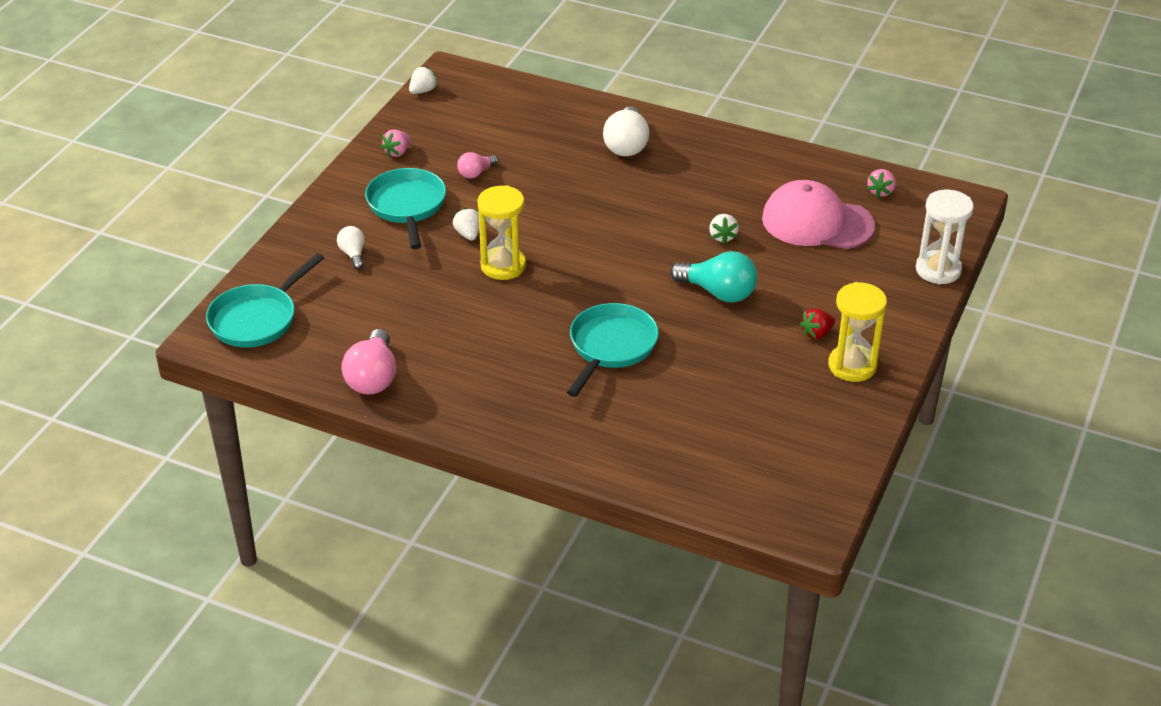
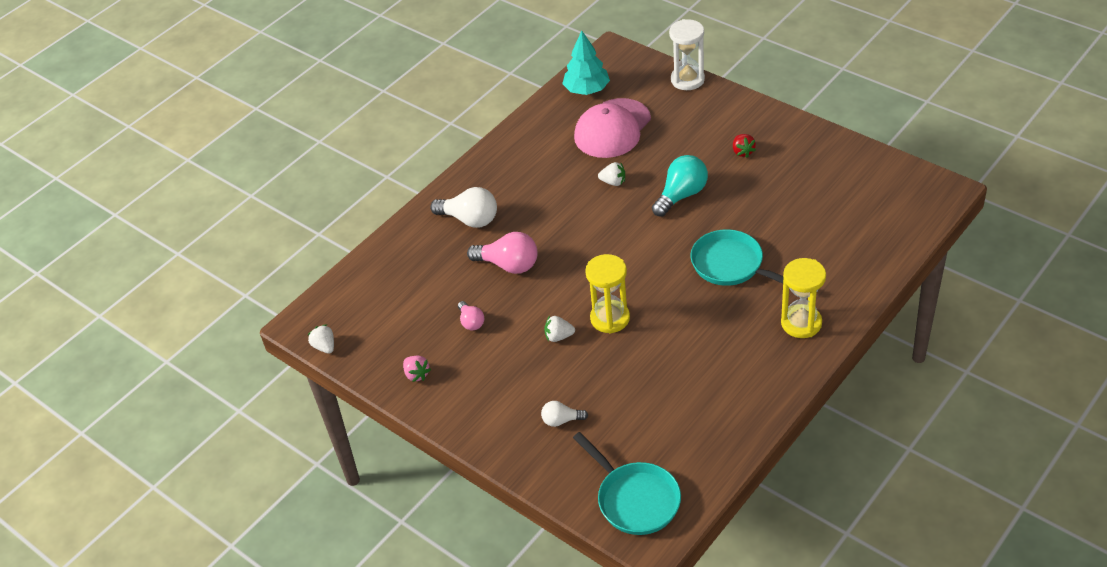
camera: 70 degrees left, 5 degrees up
pink light bulb [341,329,396,394] -> pink light bulb moved to [467,232,538,274]
turquoise pan [365,168,446,249] -> none
yellow hourglass [828,282,887,382] -> yellow hourglass moved to [781,258,826,338]
pink strawberry [867,169,896,198] -> turquoise tree [562,31,610,95]

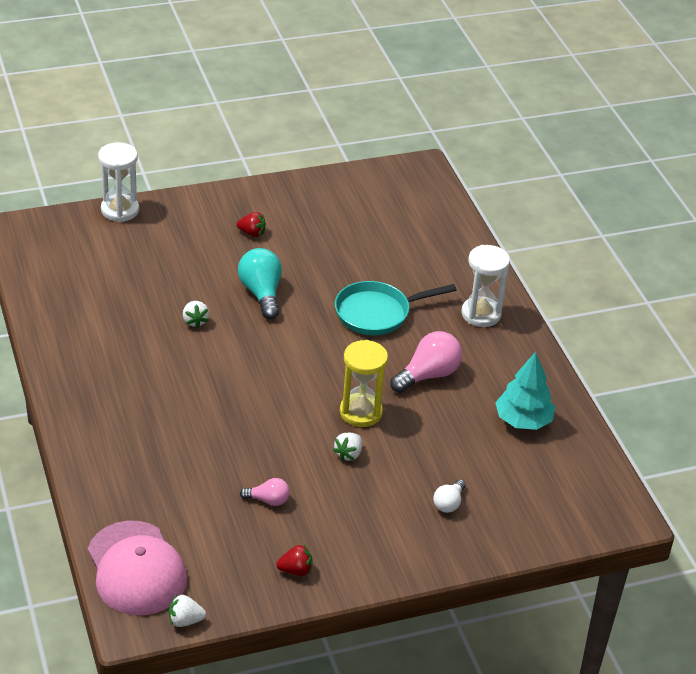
camera: 65 degrees left, 5 degrees down
pink strawberry [403,356,431,382] -> red strawberry [276,544,313,576]
white light bulb [430,187,497,228] -> none
pink light bulb [467,232,538,274] -> pink light bulb moved to [391,331,462,393]
turquoise tree [562,31,610,95] -> turquoise tree moved to [495,352,555,430]
turquoise pan [573,432,681,535] -> none
pink cap [574,98,651,158] -> pink cap moved to [88,521,187,615]
white strawberry [598,162,625,186] -> white strawberry turned 120 degrees clockwise [183,301,209,328]
yellow hourglass [781,258,826,338] -> white hourglass [462,245,510,327]

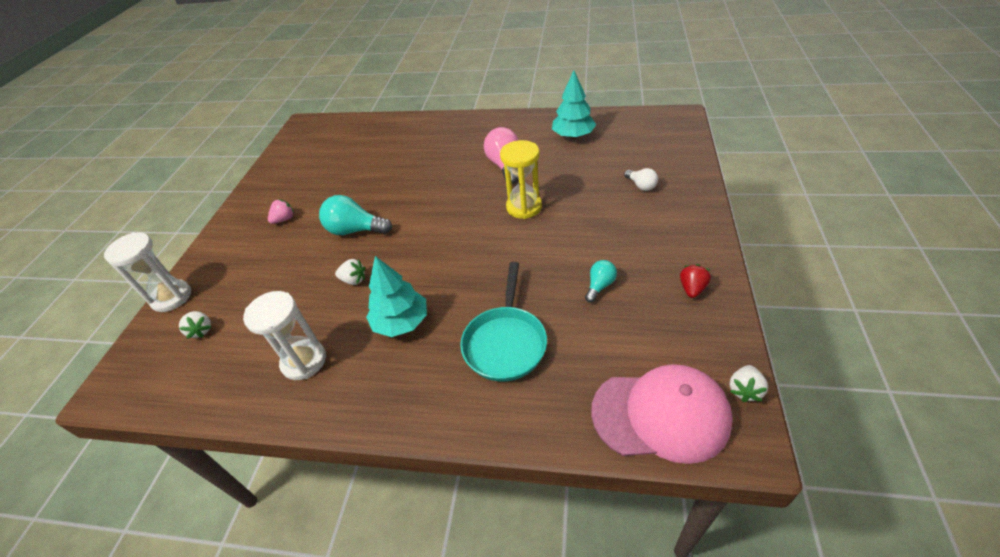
camera: 55 degrees left, 5 degrees up
red strawberry [237,212,266,237] -> pink strawberry [268,199,294,224]
pink light bulb [240,478,290,506] -> turquoise light bulb [585,260,617,303]
white strawberry [333,433,362,461] -> white strawberry moved to [179,311,211,339]
turquoise pan [335,281,456,335] -> turquoise pan moved to [460,262,547,381]
white hourglass [462,245,510,327] -> white hourglass moved to [243,291,326,380]
none -> turquoise tree [366,256,427,337]

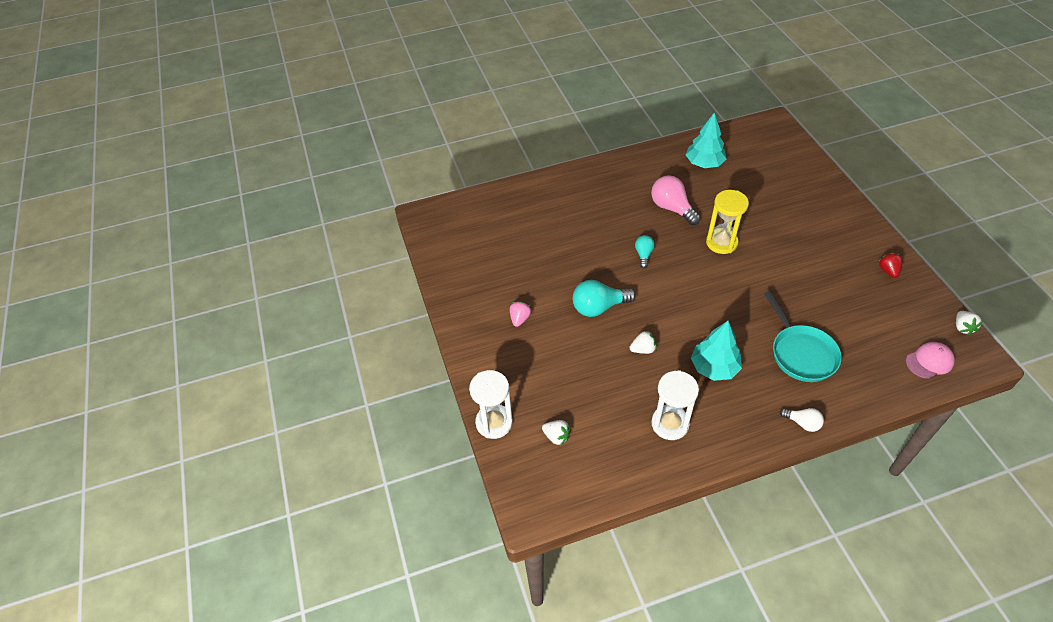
camera: 30 degrees left, 5 degrees up
turquoise light bulb [585,260,617,303] -> turquoise light bulb moved to [635,235,655,268]
pink cap [591,364,733,464] -> pink cap [906,342,955,379], size x0.53
white light bulb [624,168,658,191] -> white light bulb moved to [780,408,824,432]

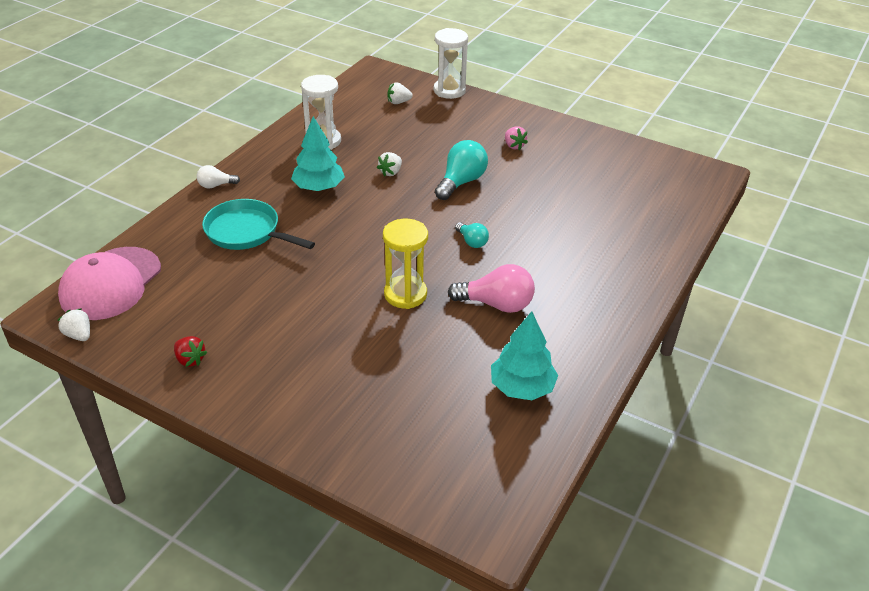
camera: 135 degrees right, 10 degrees down
pink cap [906,342,955,379] -> pink cap [58,247,161,320], size x1.88

